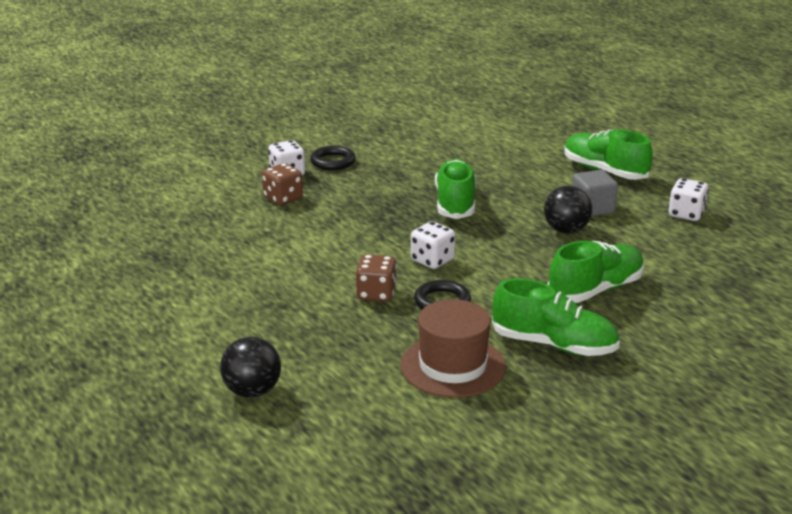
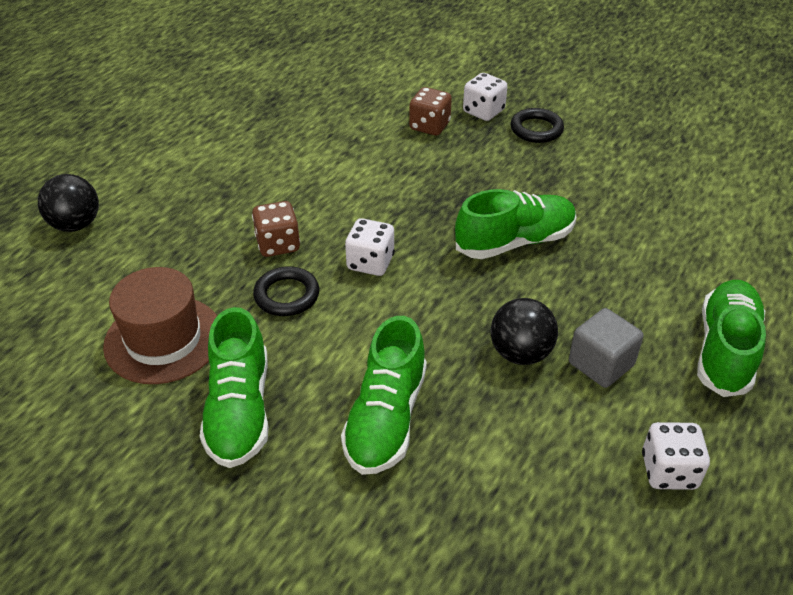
camera: 65 degrees right, 15 degrees up
green shoe [548,241,644,303] -> green shoe turned 75 degrees clockwise [341,316,427,475]

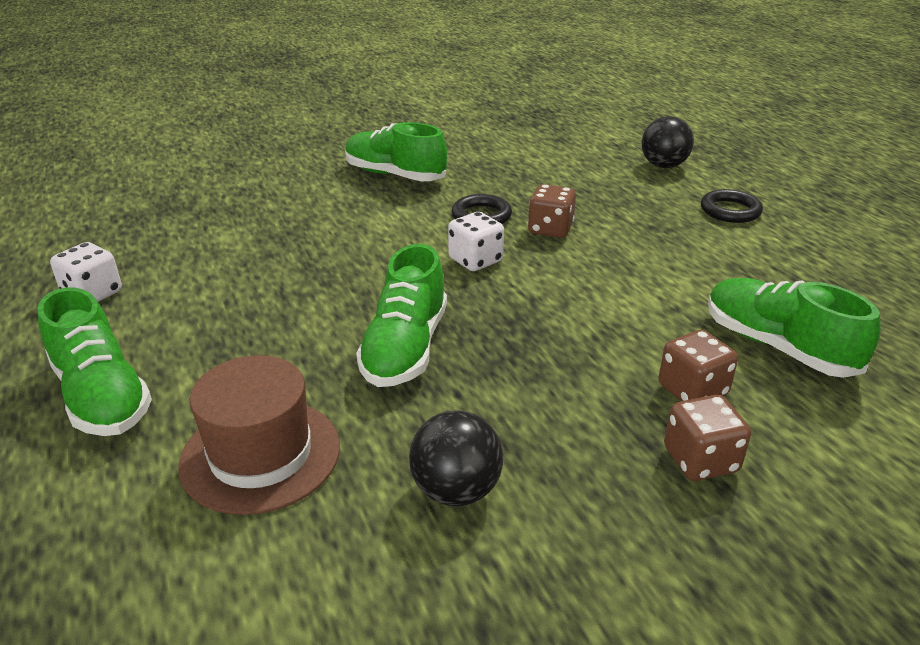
camera: 125 degrees right, 10 degrees down
brown hat [103,267,217,384] -> brown hat moved to [178,355,340,515]
green shoe [341,316,427,475] -> green shoe moved to [708,278,881,378]
white dice [463,73,507,121] -> brown dice [664,395,751,481]
black ball [490,298,558,365] -> black ball moved to [409,411,503,506]
black ring [511,108,564,143] -> black ring moved to [701,189,763,223]
grey cube [569,308,644,388] -> none

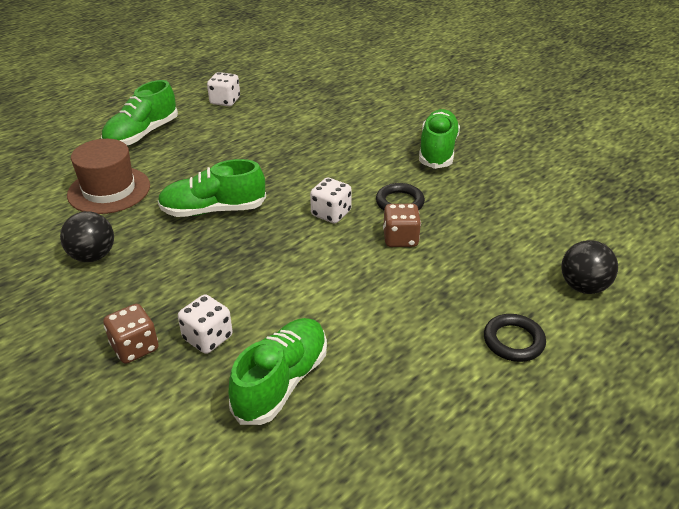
camera: 70 degrees right, 5 degrees up
brown dice [659,330,738,401] -> white dice [178,294,233,354]

